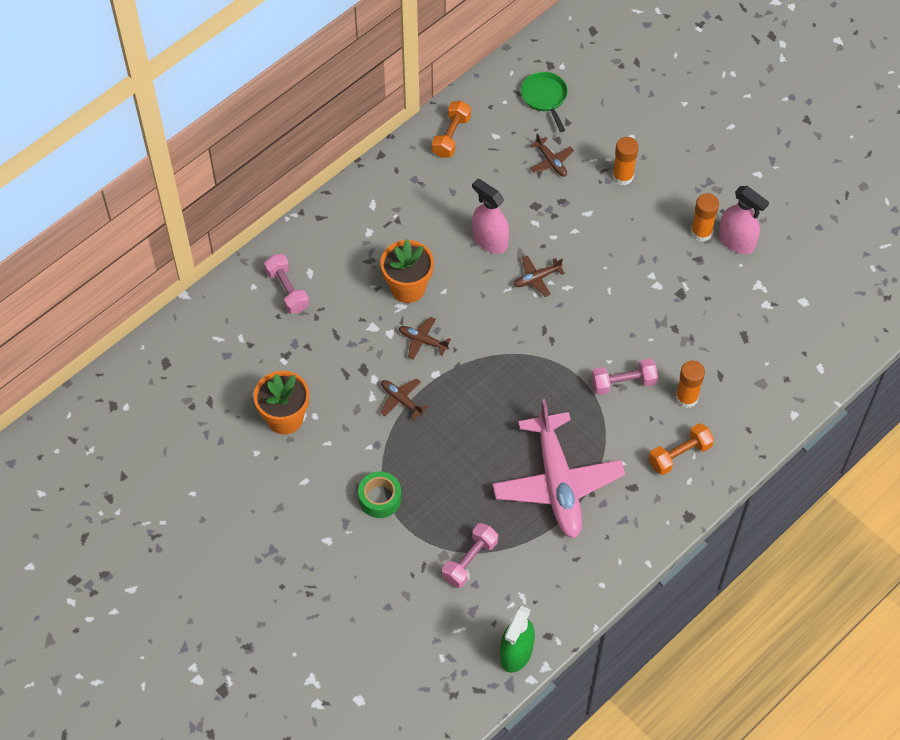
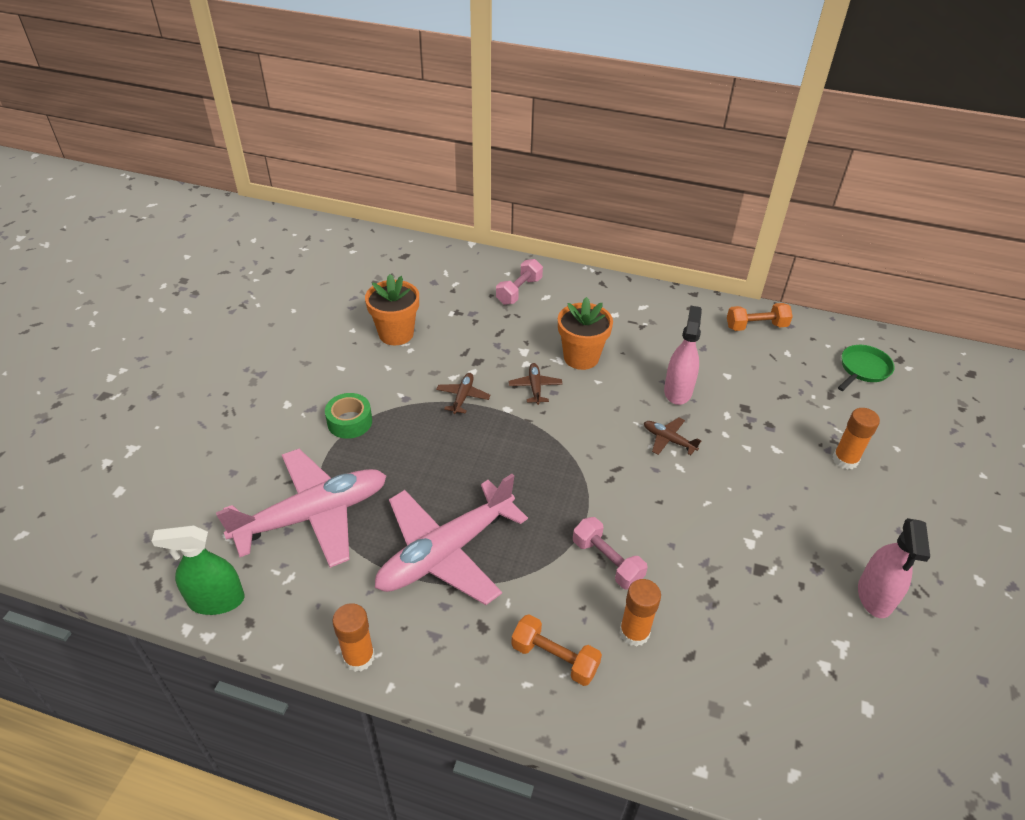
camera: 60 degrees right, 15 degrees down
pink dumbbell [442,523,498,588] -> pink plane [216,449,387,568]
brown plane [530,133,574,177] -> none
orange glue stick [691,193,719,242] -> orange glue stick moved to [332,603,375,672]

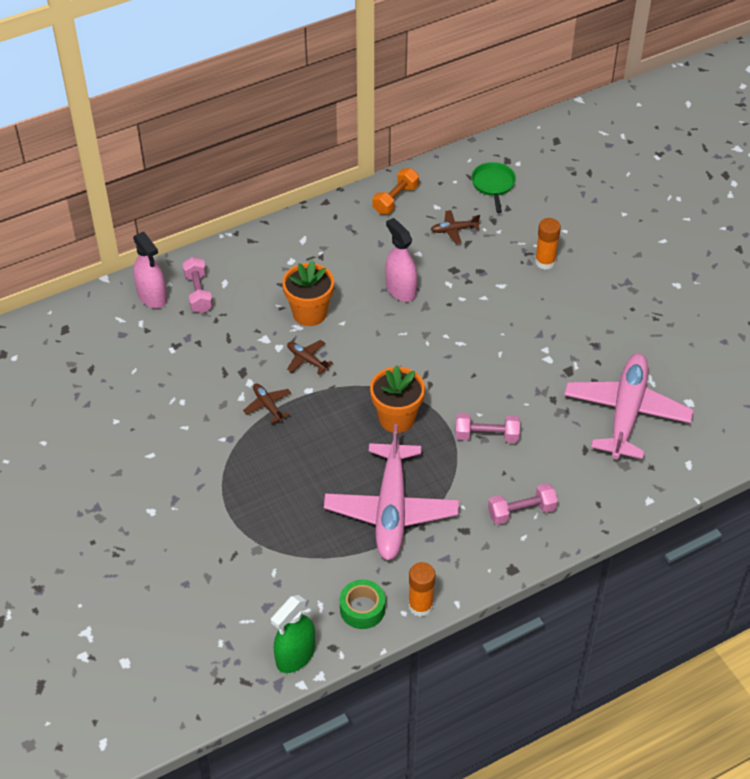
camera: 45 degrees left, 5 degrees up
pink plane [216,449,387,568] -> pink plane moved to [564,353,694,459]
green tape [325,393,372,439] -> green tape moved to [340,580,385,629]
orange flower pot [365,274,419,345] -> orange flower pot moved to [370,365,425,433]
orange dumbbell [511,614,602,686] -> pink dumbbell [488,483,558,525]
orange glue stick [619,579,661,647] -> none
brown plane [644,417,701,455] -> brown plane moved to [430,210,480,244]
pink spray bottle [858,518,930,618] -> pink spray bottle moved to [133,232,167,308]

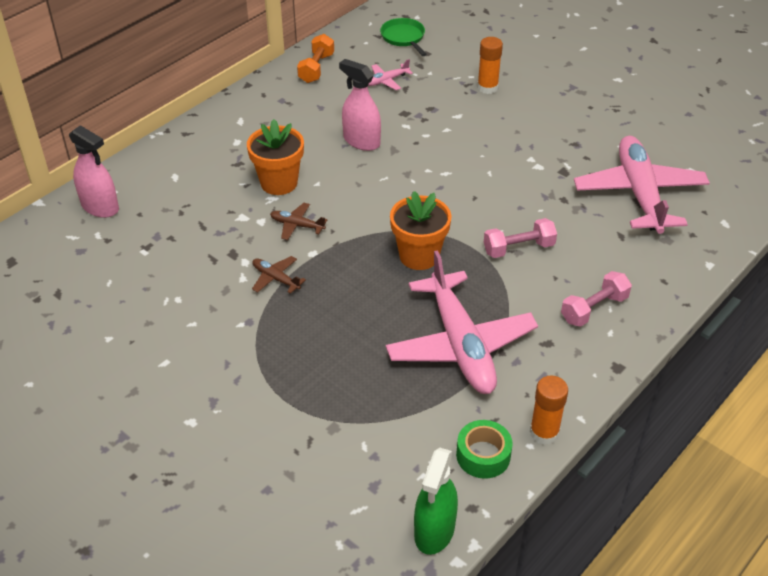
camera: 20 degrees left, 5 degrees down
pink dumbbell [182,257,213,313] -> none
brown plane [430,210,480,244] -> pink plane [368,59,413,90]

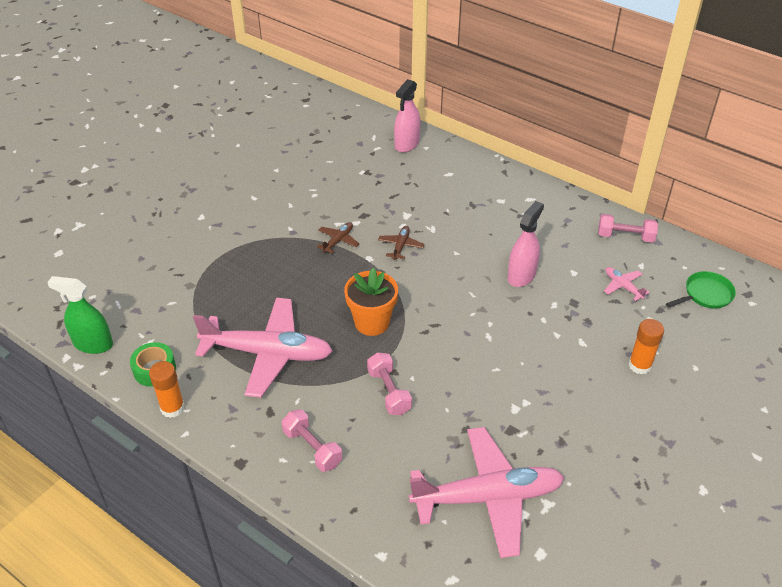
camera: 85 degrees right, 0 degrees up
orange flower pot [247,119,304,195] -> none
orange dumbbell [297,34,334,83] -> pink dumbbell [598,214,658,243]
pink plane [386,250,538,394] -> pink plane turned 150 degrees counterclockwise [193,298,333,398]

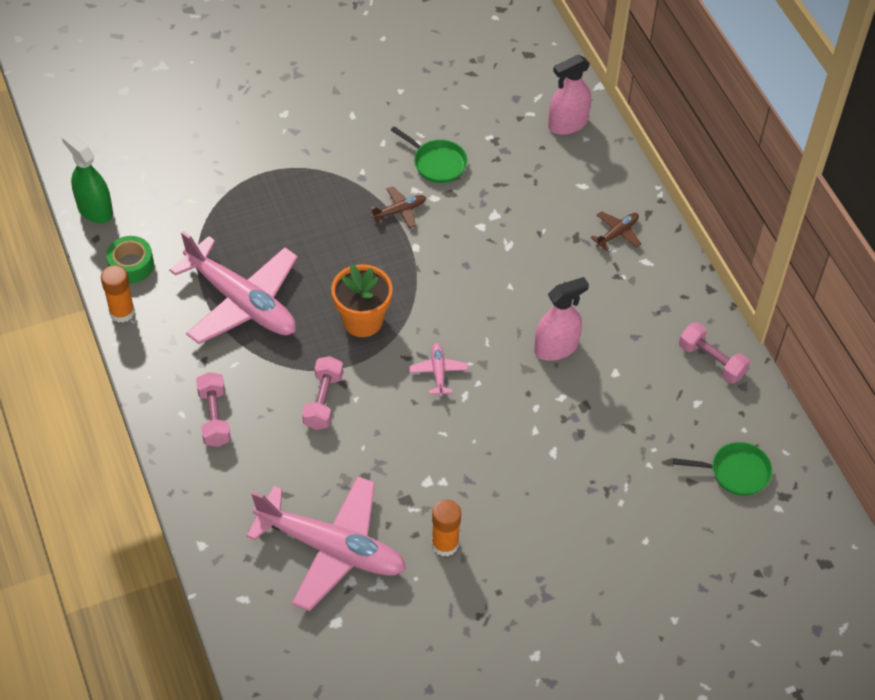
camera: 30 degrees right, 10 degrees up
brown plane [378,226,425,260] -> brown plane moved to [591,211,641,251]
pink plane [604,267,650,301] -> pink plane moved to [409,343,468,396]
orange glue stick [629,319,664,374] -> orange glue stick moved to [432,500,461,556]
none -> green pan [391,126,467,183]

